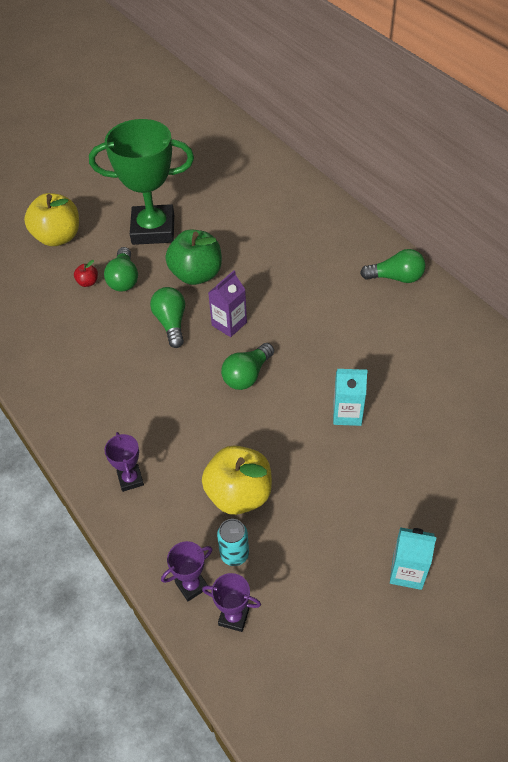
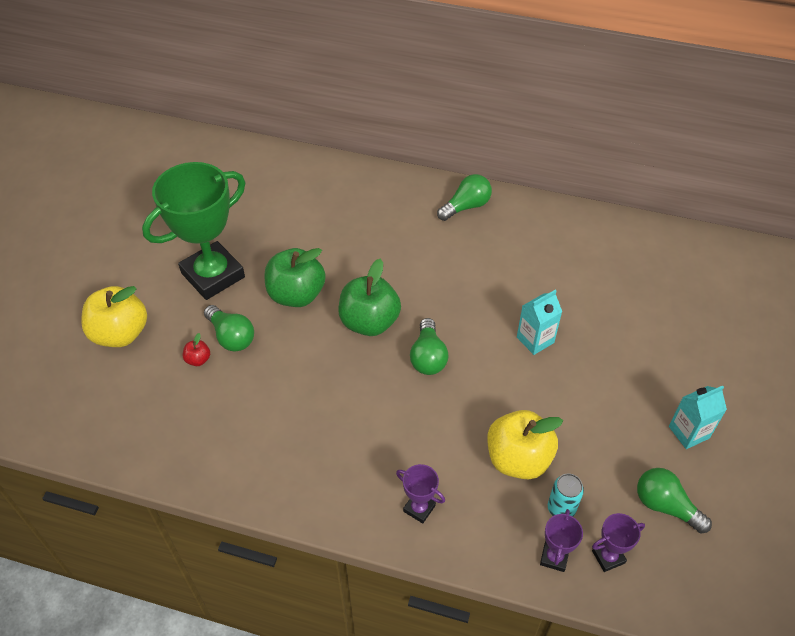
camera: 40 degrees left, 0 degrees up
green light bulb [150,287,185,348] -> green light bulb moved to [637,468,712,534]
purple carton [208,270,247,337] -> green apple [338,259,401,336]

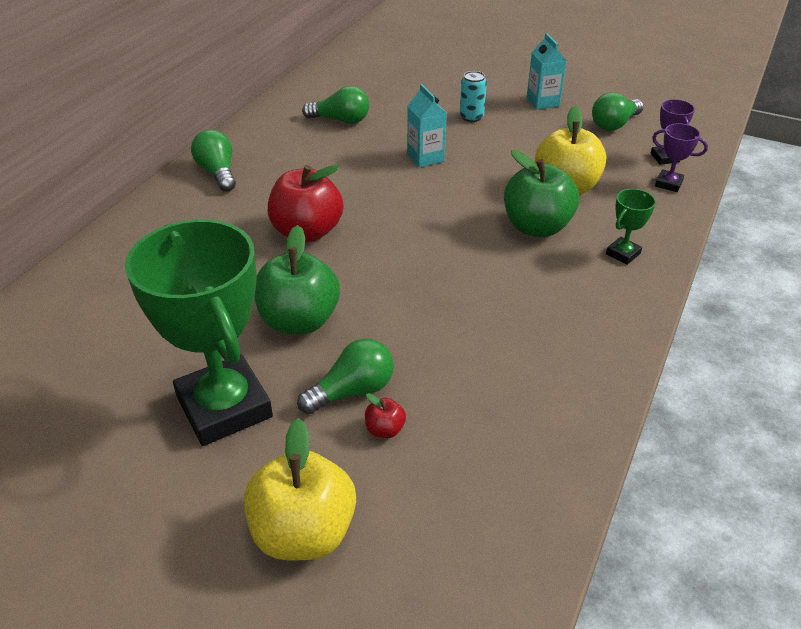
camera: 80 degrees left, 10 degrees down
green apple [338,259,401,336] -> green apple moved to [504,150,579,237]
purple trophy [396,464,445,524] -> green trophy [606,189,656,265]
green light bulb [410,318,448,375] -> green light bulb moved to [302,86,369,124]
turquoise can [548,473,584,517] -> turquoise can moved to [460,71,487,122]
none -> red apple [268,165,343,242]

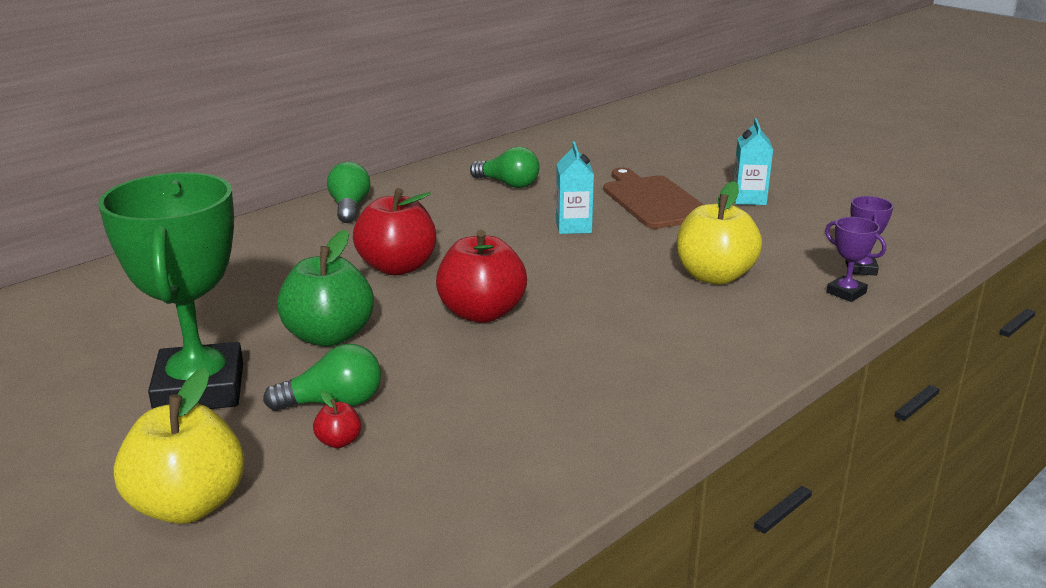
camera: 20 degrees right, 15 degrees down
turquoise can [460,71,487,122] -> brown cutting board [603,168,704,229]
green apple [504,150,579,237] -> none
green light bulb [592,92,644,131] -> none
green trophy [606,189,656,265] -> none
none -> red apple [436,230,527,323]

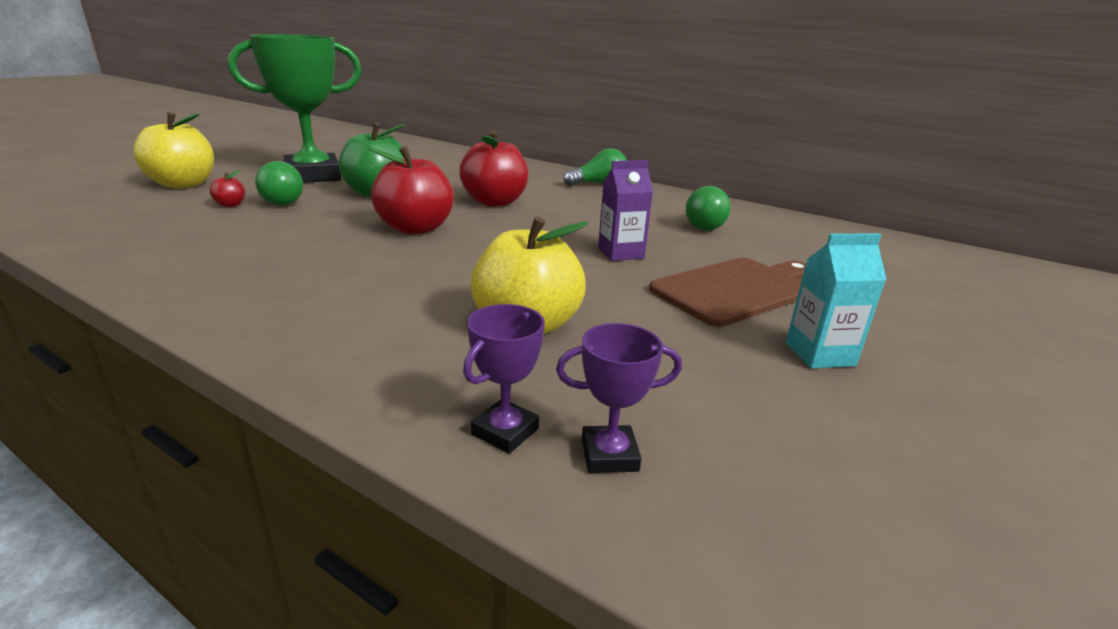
camera: 75 degrees right, 0 degrees up
turquoise carton [556,141,594,234] -> purple carton [598,160,653,261]

